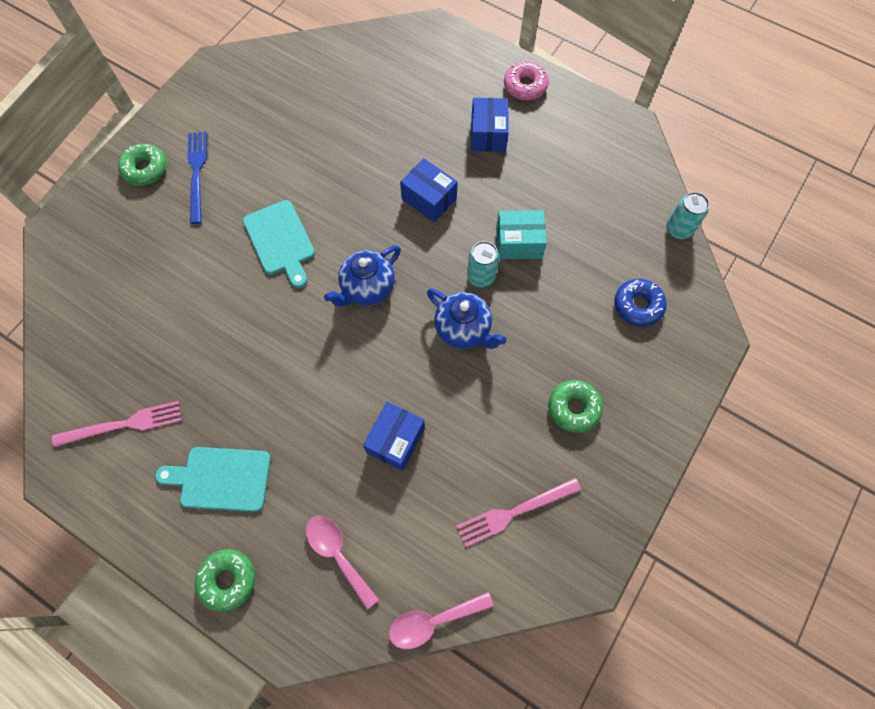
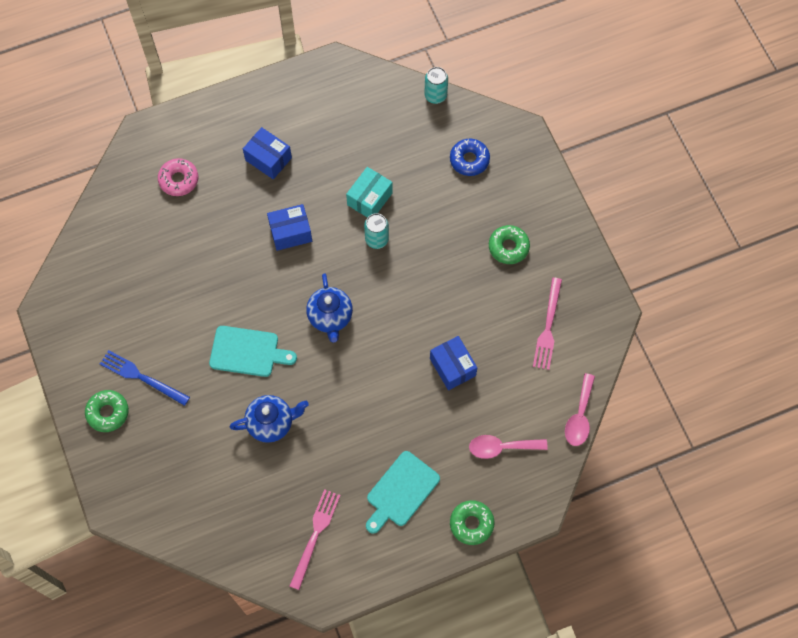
camera: 55 degrees left, 0 degrees up
blue teapot [427,288,506,349] -> blue teapot moved to [230,395,309,443]
pink donut [504,61,549,100] -> pink donut moved to [158,158,198,196]

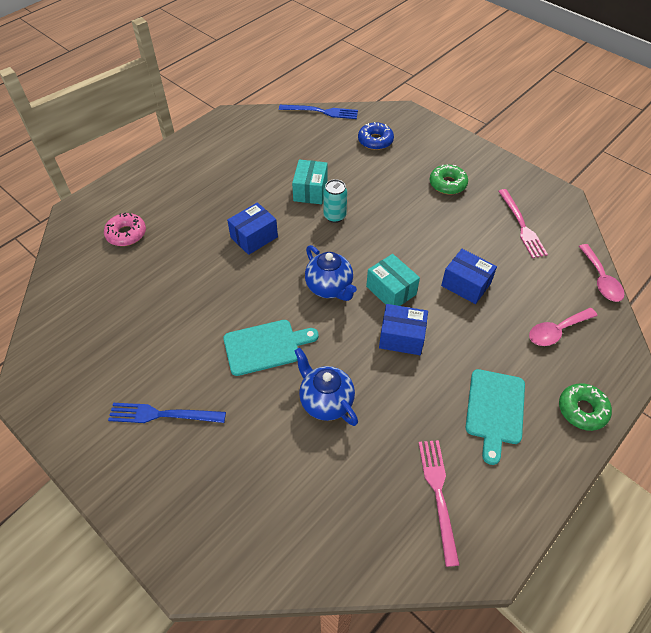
camera: 25 degrees left, 15 degrees down
green donut [85,390,129,432] -> none
blue teapot [230,395,309,443] -> blue teapot turned 90 degrees counterclockwise [295,348,358,426]
blue box [243,127,292,179] -> blue box moved to [379,304,428,355]
turquoise can [424,67,448,104] -> blue fork [279,105,358,119]
none -> turquoise box [366,254,420,306]

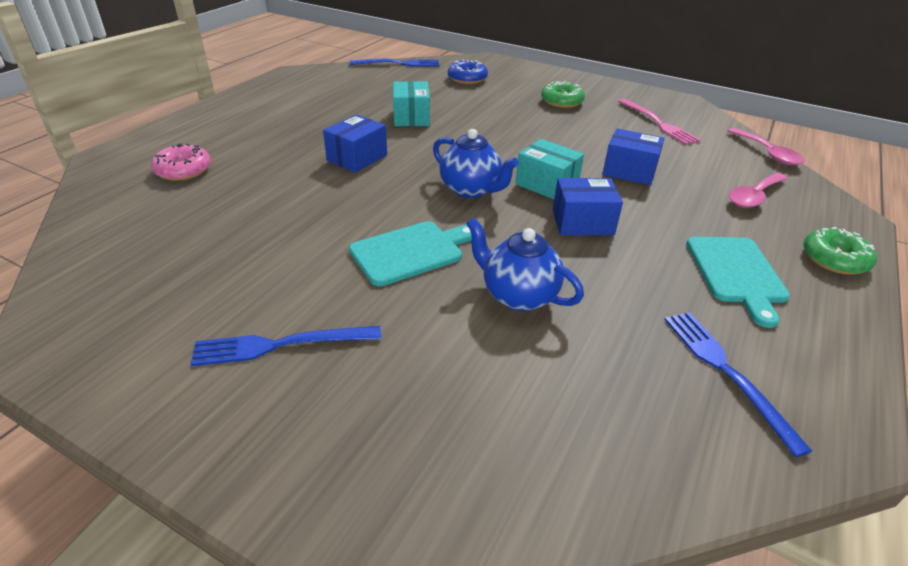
camera: 15 degrees left, 15 degrees down
turquoise can [323,179,347,223] -> none
pink fork [419,440,460,567] -> blue fork [664,312,812,457]

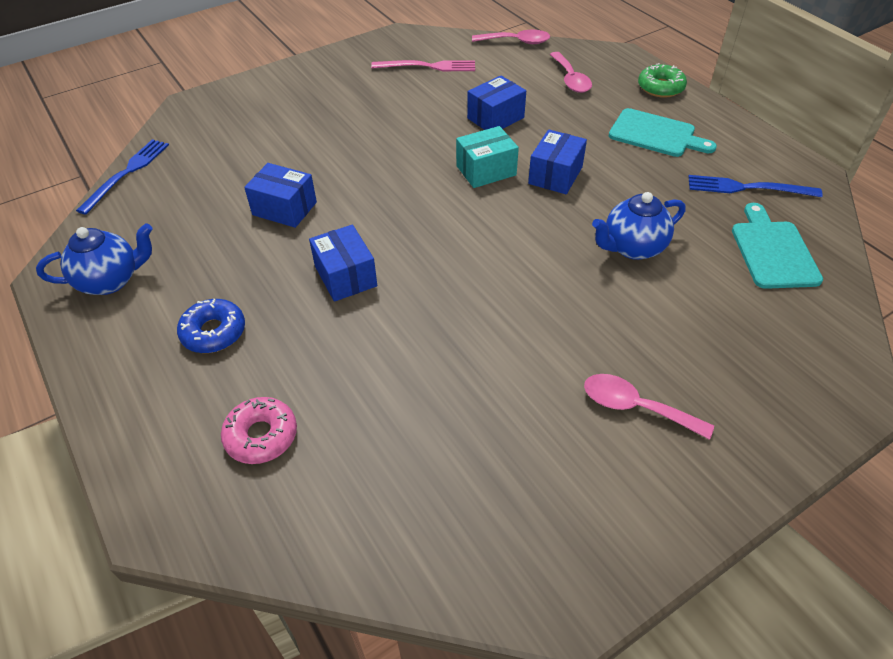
camera: 60 degrees left, 10 degrees up
blue fork [191,326,381,366] -> pink spoon [584,374,714,440]
turquoise cutting board [349,221,472,286] -> turquoise cutting board moved to [732,203,823,289]
turquoise box [393,81,430,126] -> blue box [244,163,317,228]
blue teapot [433,129,519,198] -> blue teapot moved to [36,223,153,295]
blue donut [448,59,488,84] -> blue donut moved to [177,299,245,353]
green donut [541,81,585,108] -> none

